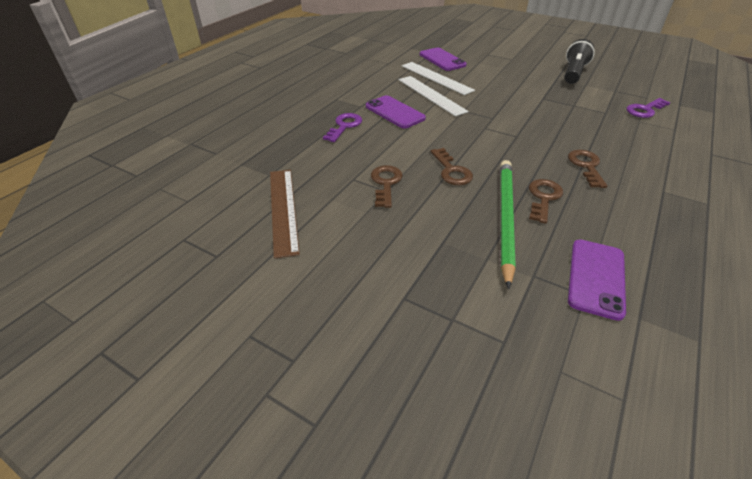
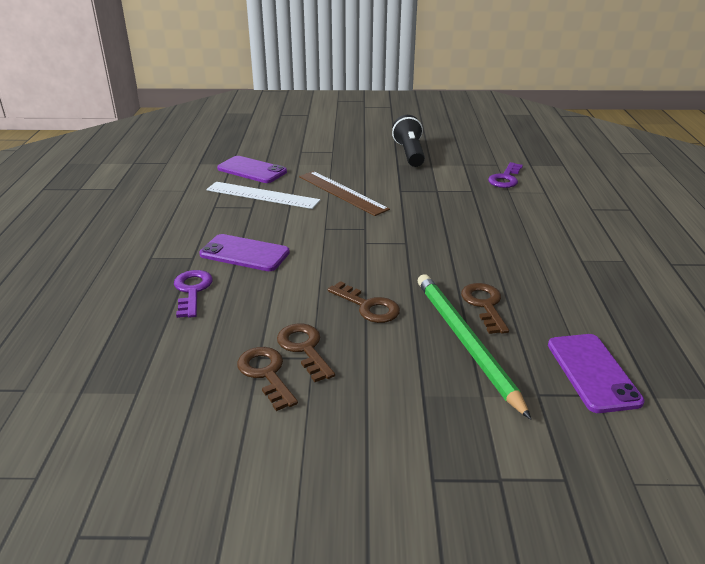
camera: 30 degrees left, 10 degrees down
brown ruler [270,170,300,259] -> brown ruler moved to [299,171,390,216]
white ruler [399,76,468,116] -> none
brown key [568,150,607,188] -> brown key moved to [237,347,298,411]

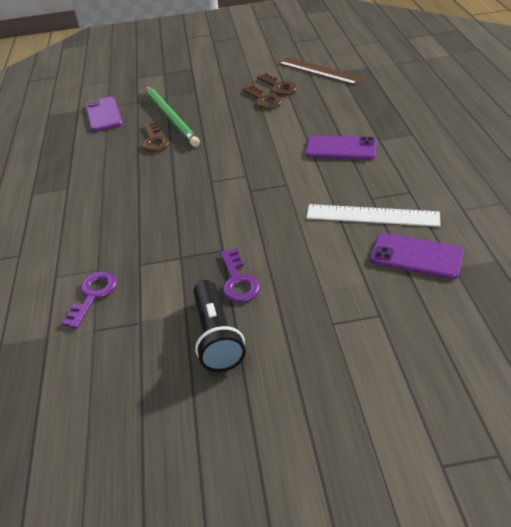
camera: 175 degrees right, 10 degrees up
purple key [174,270,213,318] -> purple key moved to [220,249,260,303]
brown ruler [299,171,390,216] -> brown ruler moved to [278,57,364,85]
brown key [328,281,400,323] -> none

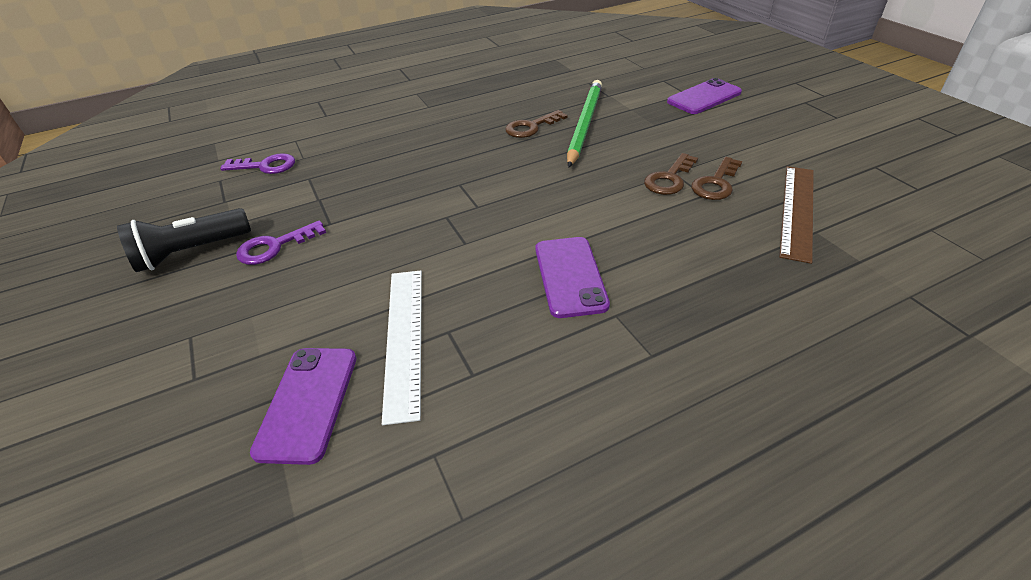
camera: 70 degrees right, 0 degrees up
purple phone [85,97,123,132] -> purple phone moved to [667,78,742,114]
green pencil [145,86,200,147] -> green pencil turned 150 degrees clockwise [567,80,602,168]

